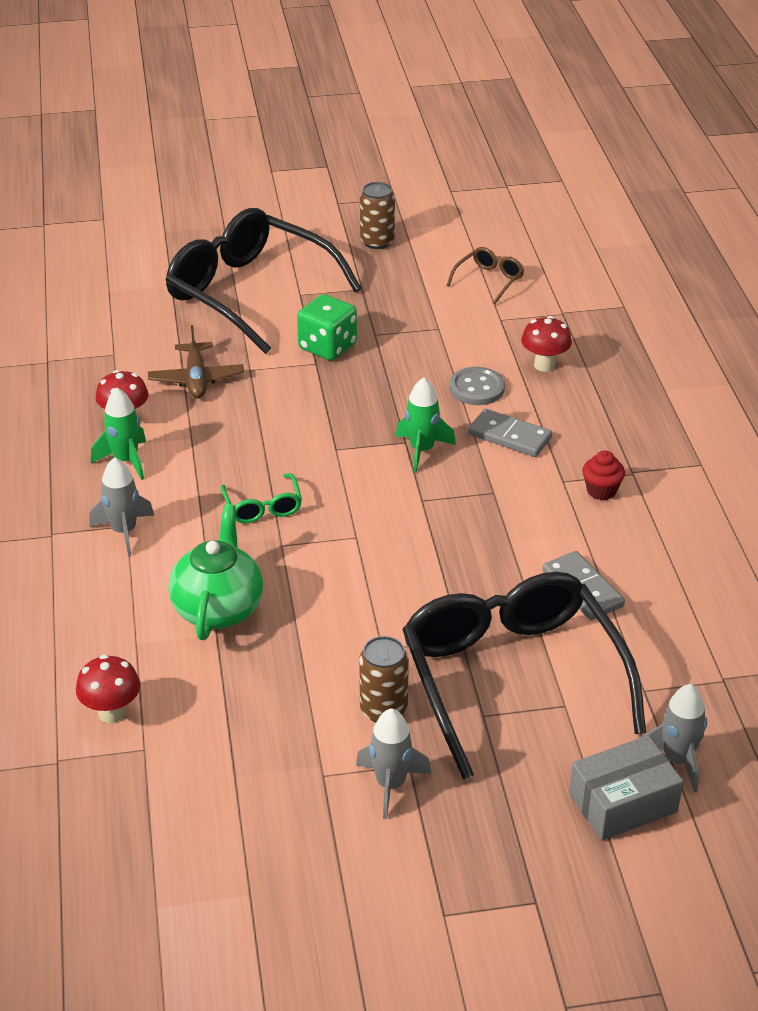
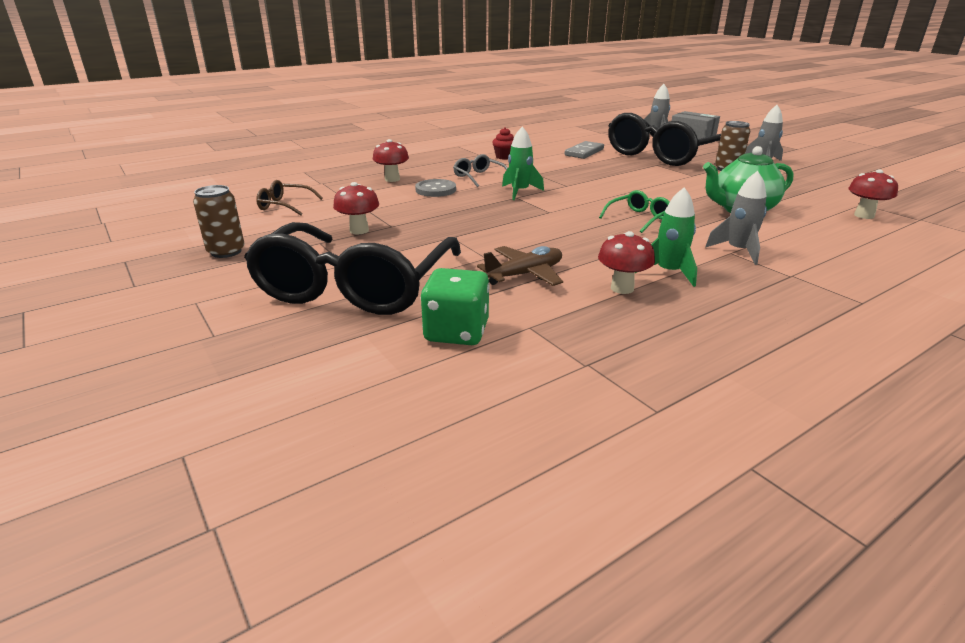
camera: 115 degrees left, 10 degrees down
green dice [297,294,357,361] -> green dice moved to [421,268,490,345]
grey domino [468,409,552,457] -> grey glasses [453,154,508,187]
none -> red mushroom [333,182,379,234]

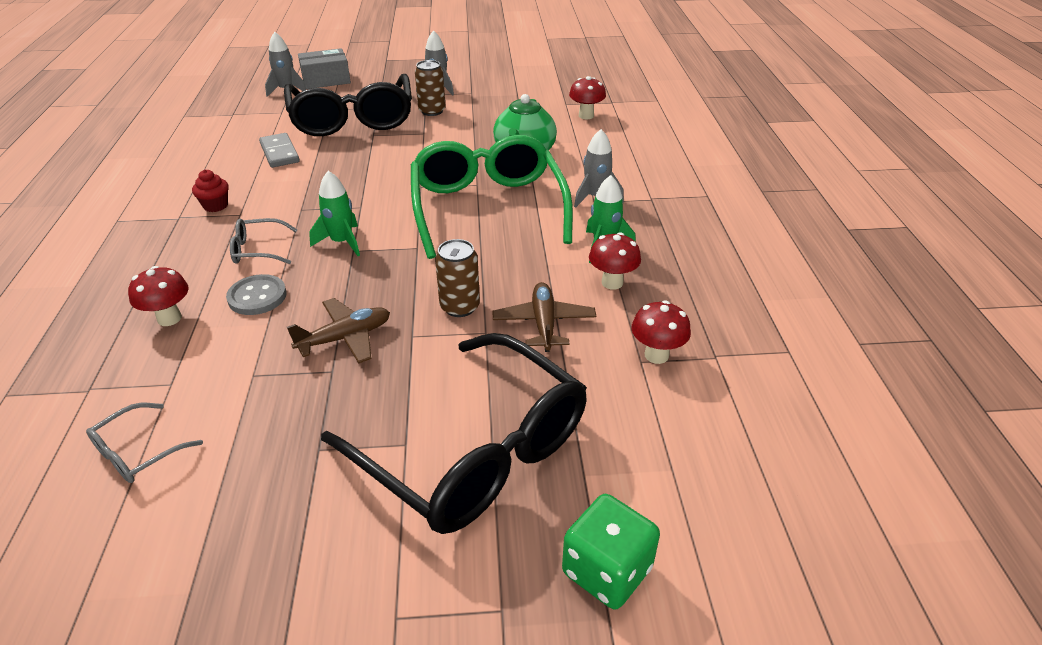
camera: 60 degrees left, 10 degrees up
brown can [193,185,245,258] -> brown can moved to [435,239,480,317]
brown glasses [256,180,323,215] -> grey glasses [86,403,203,483]
red mushroom [333,182,379,234] -> red mushroom moved to [631,300,691,364]
green dice [421,268,490,345] -> green dice moved to [562,494,660,609]
green glasses [599,190,670,233] -> green glasses [411,135,573,259], size x2.46
none -> brown plane [287,298,390,364]

